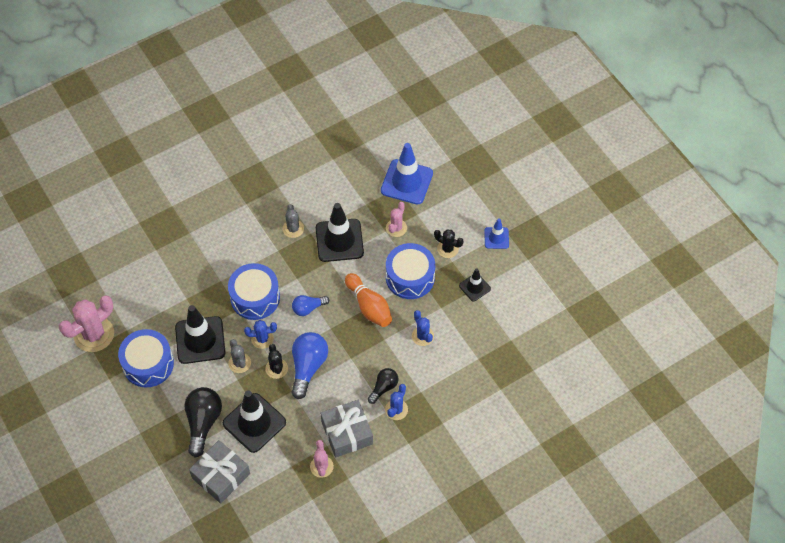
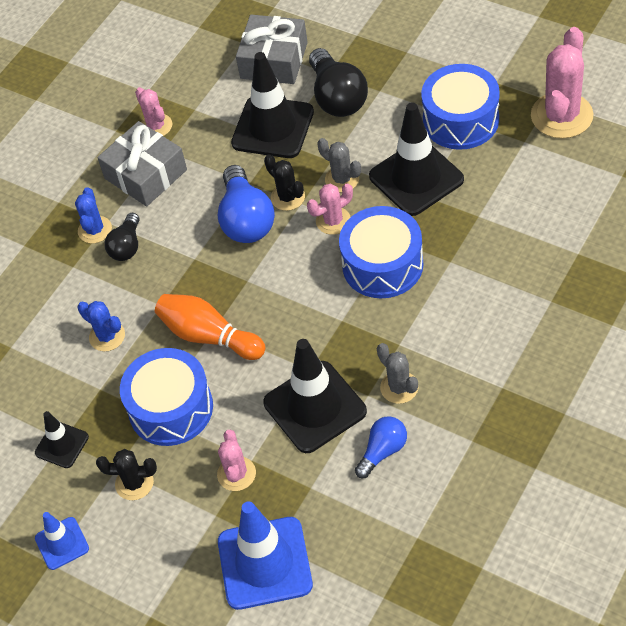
camera: 160 degrees right, 5 degrees down
blue cactus [244,320,277,349] -> pink cactus [307,184,353,235]
blue light bulb [292,295,329,316] -> blue light bulb moved to [355,416,407,478]

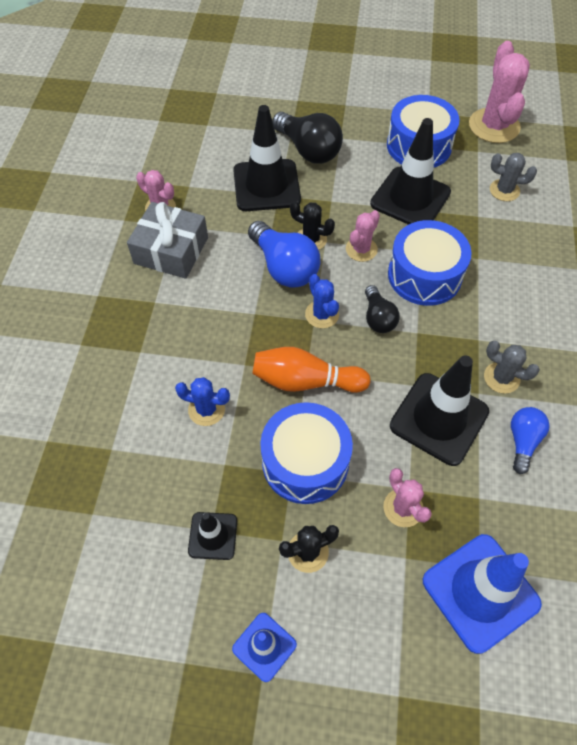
camera: 30 degrees left, 5 degrees up
blue cactus [75,187,112,243] -> blue cactus moved to [305,274,339,328]
black light bulb [105,213,139,261] -> black light bulb moved to [365,285,400,333]
grey gift [236,15,308,84] -> none
grey cactus [317,138,361,192] -> grey cactus moved to [490,153,537,201]

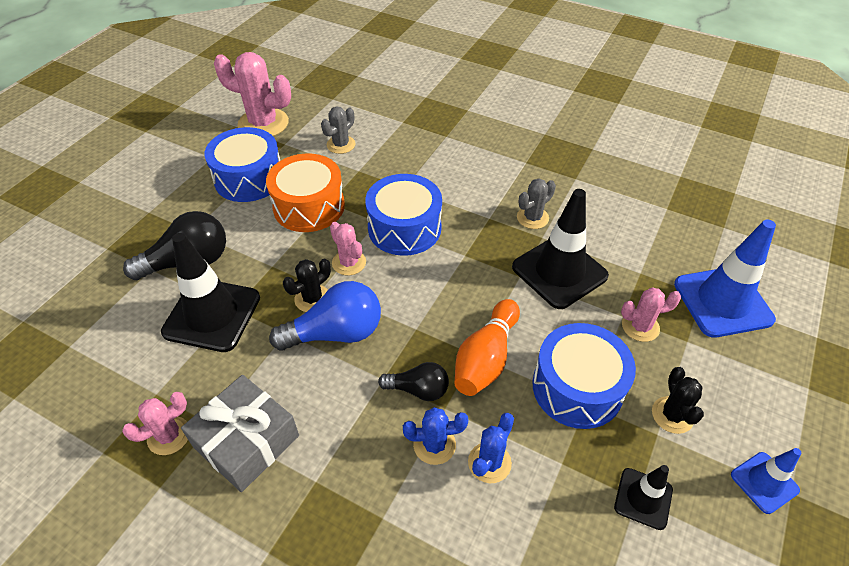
camera: 70 degrees left, 10 degrees down
blue cactus [305,274,339,328] -> blue cactus moved to [403,407,468,465]
black light bulb [365,285,400,333] -> black light bulb moved to [378,362,449,401]
black traffic cone [370,118,451,225] -> orange drum [266,153,345,232]
blue light bulb [511,407,549,474] -> none

